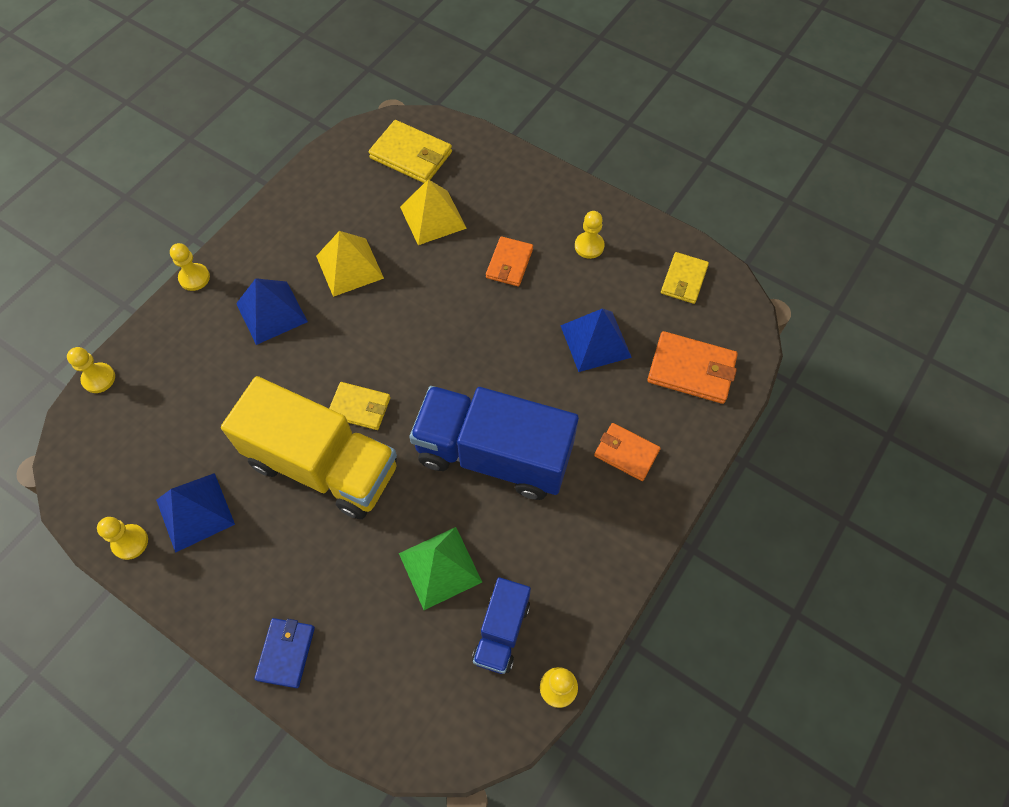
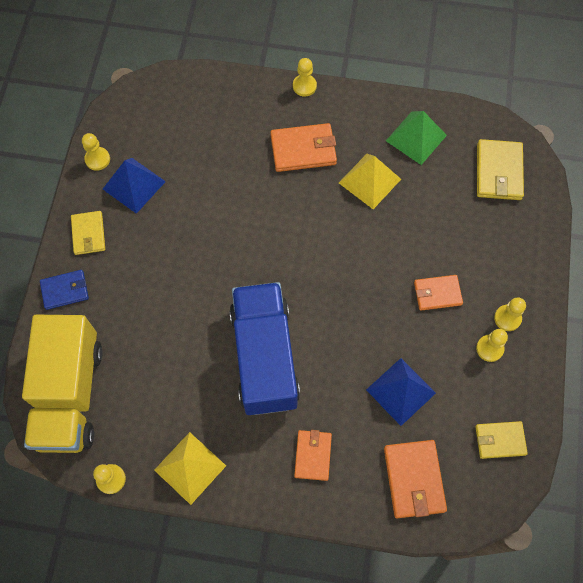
camera: 65 degrees right, 5 degrees up
yellow pawn [67,347,115,393] -> yellow pawn moved to [494,297,526,331]
yellow truck [221,376,397,519] -> yellow truck moved to [22,315,103,453]
blue pyramid [236,278,308,345] -> orange wallet [270,123,337,172]
yellow wallet [329,382,390,430] -> yellow wallet moved to [71,211,105,255]
green pyramid [399,527,482,610] -> green pyramid moved to [386,111,447,165]
yellow pyramid [400,179,467,245] -> yellow pyramid moved to [154,432,226,505]
blue truck [472,577,531,674] -> none

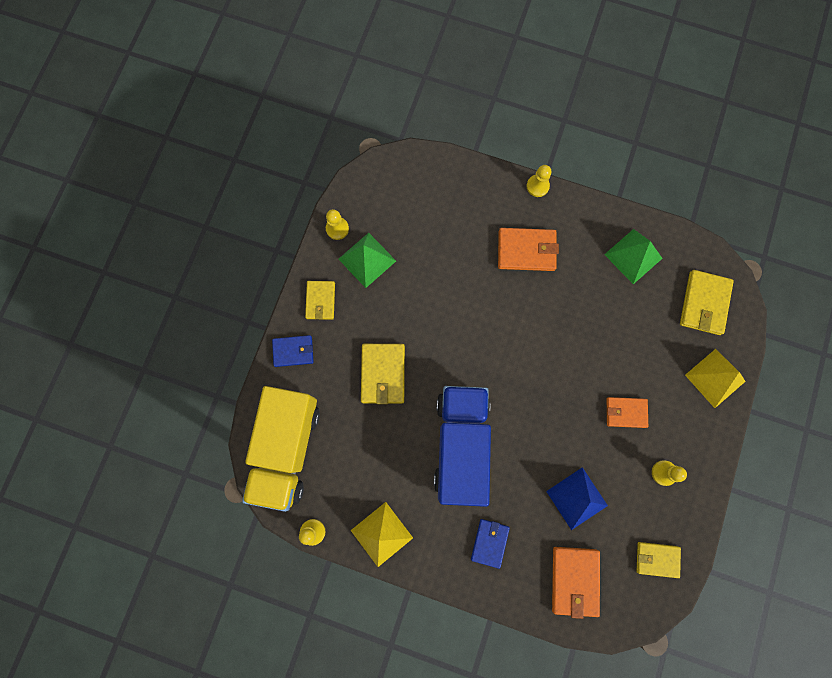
camera: 10 degrees right, 10 degrees up
blue pyramid [103,158,166,214] -> green pyramid [339,233,396,288]
orange wallet [294,430,332,481] -> blue wallet [471,519,510,569]
yellow pyramid [339,154,401,209] -> yellow pyramid moved to [685,349,746,408]
yellow pawn [494,297,526,331] -> none
none -> yellow wallet [361,344,405,404]

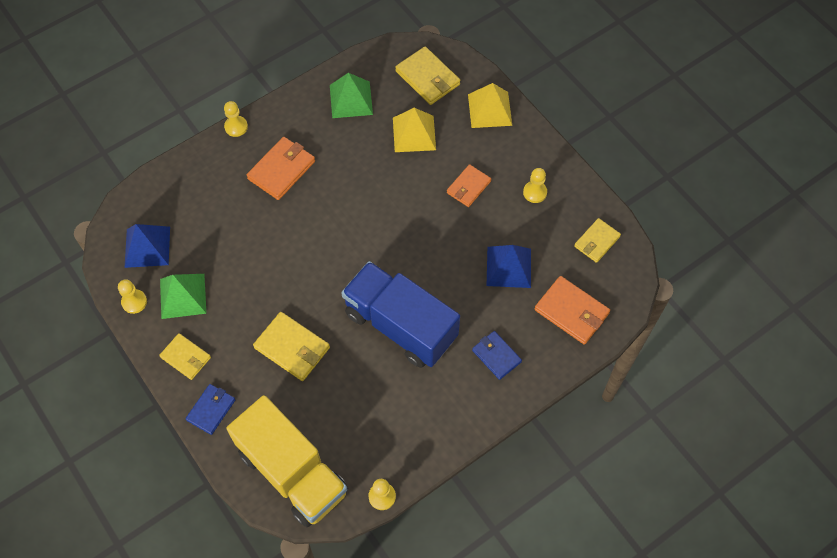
camera: 55 degrees left, 15 degrees down
yellow pyramid [350,502,413,567] -> yellow pyramid moved to [393,108,436,152]
none -> blue pyramid [124,224,170,268]

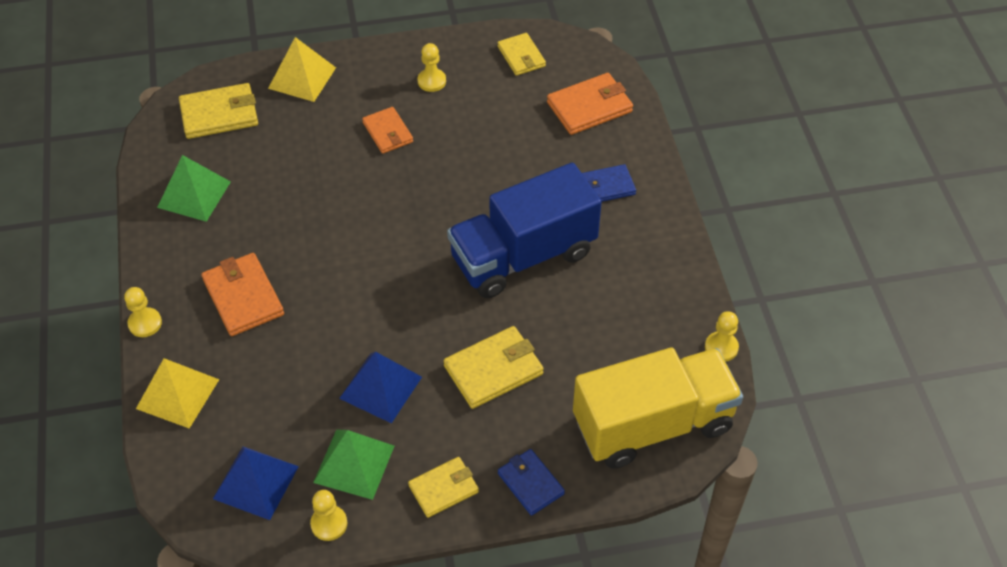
camera: 65 degrees left, 10 degrees down
yellow pyramid [393,108,436,152] -> yellow pyramid moved to [136,358,219,429]
blue pyramid [487,245,531,288] -> blue pyramid moved to [339,352,422,423]

